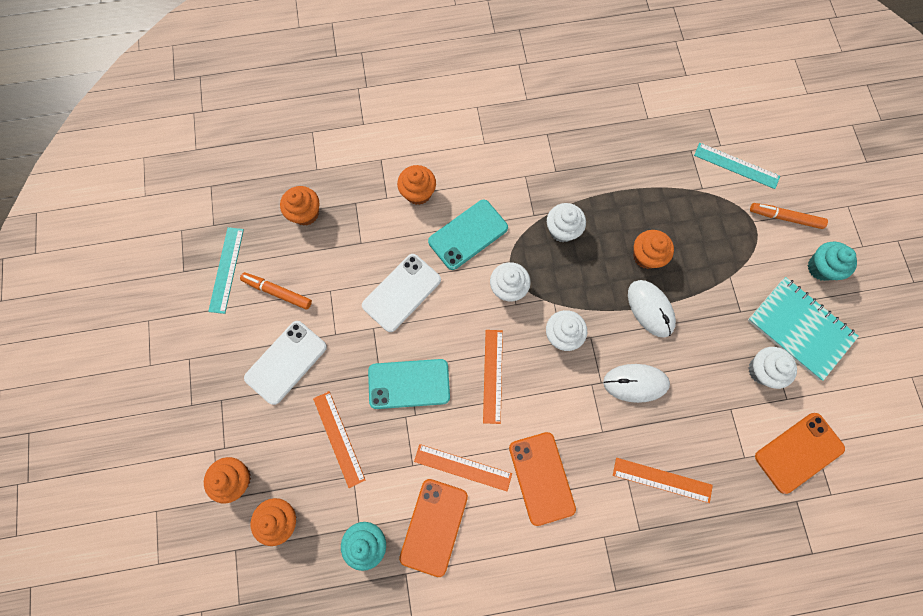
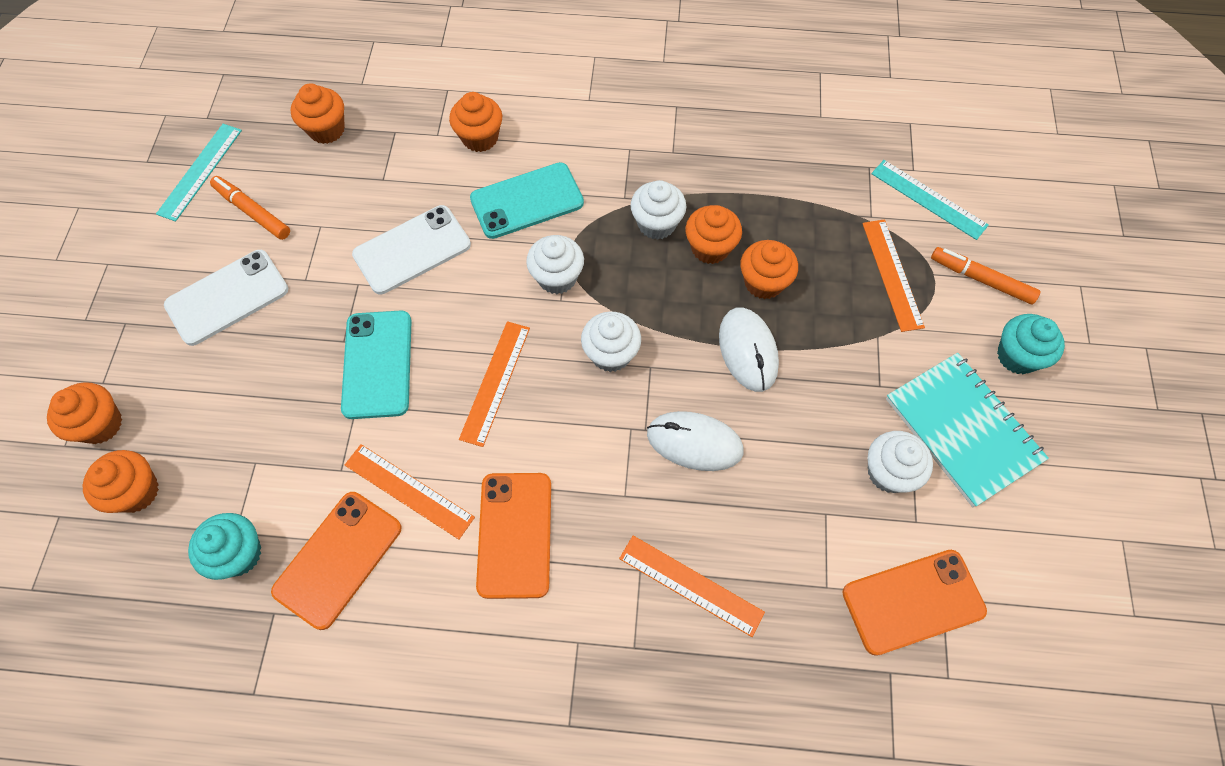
camera: 15 degrees right, 10 degrees down
orange ruler [313,391,365,488] -> orange ruler moved to [862,219,925,332]
turquoise phone [368,359,450,409] -> turquoise phone turned 75 degrees clockwise [341,311,412,419]
none -> orange cupcake [685,205,742,264]

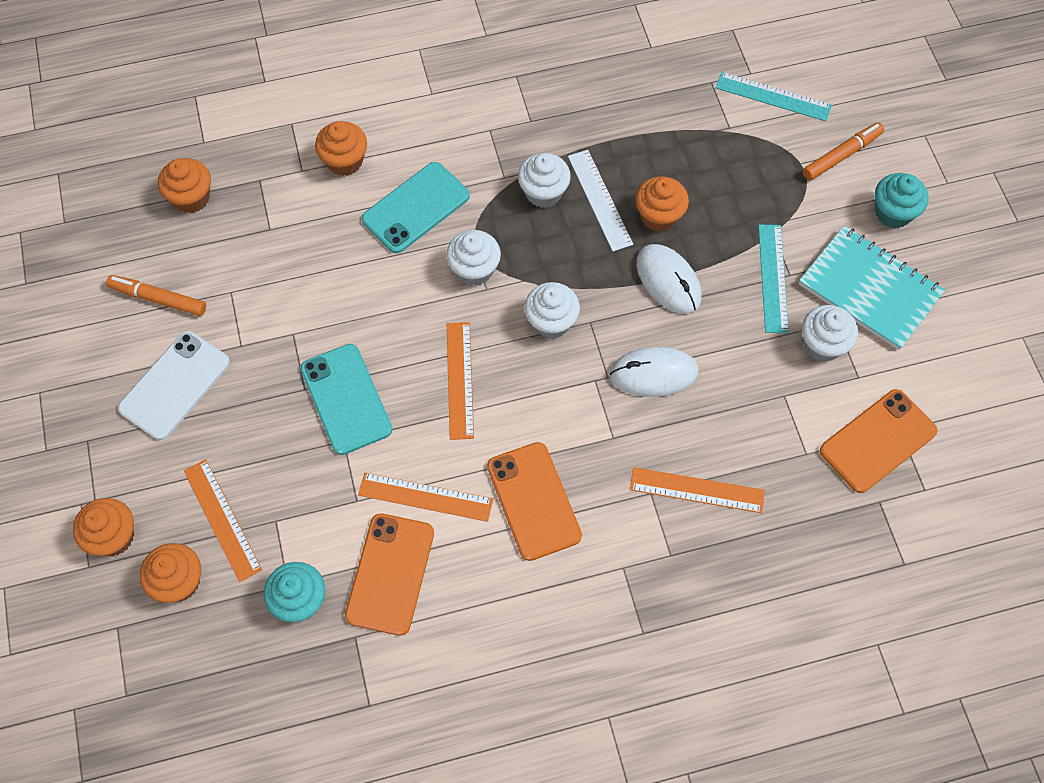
camera: 20 degrees left, 0 degrees up
turquoise ruler [156,124,242,222] -> turquoise ruler moved to [758,225,789,333]
white phone [352,205,471,294] -> none
orange cupcake [685,205,742,264] -> white ruler [568,150,633,251]
orange ruler [862,219,925,332] -> orange ruler moved to [184,459,262,582]
orange marker [931,247,1040,304] -> orange marker turned 135 degrees clockwise [803,122,884,181]

